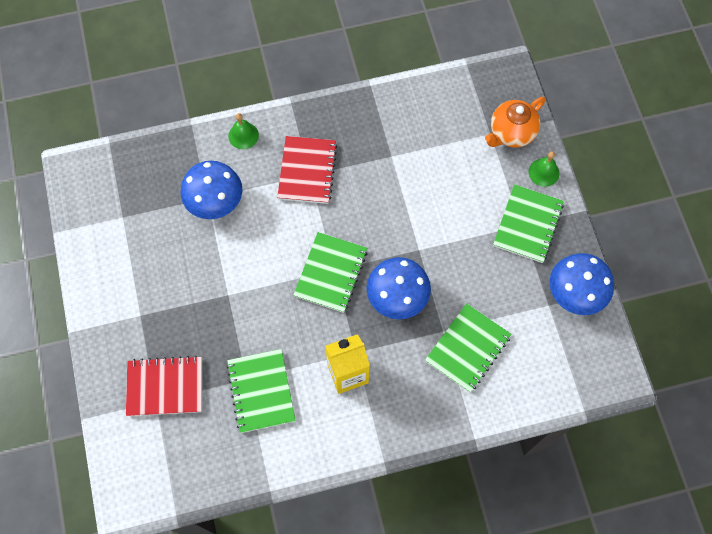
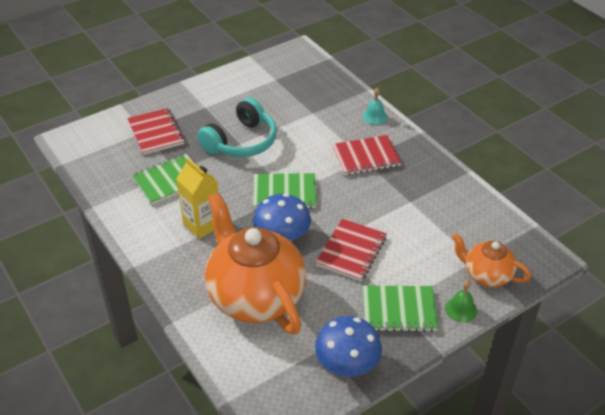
camera: 70 degrees right, 25 degrees down
blue mushroom [181,161,242,219] -> none
green bell [228,113,259,149] -> turquoise bell [362,88,388,125]
green notebook [425,303,512,393] -> orange teapot [205,192,306,335]
none -> turquoise headphones [198,97,277,157]
none -> red notebook [315,219,387,281]

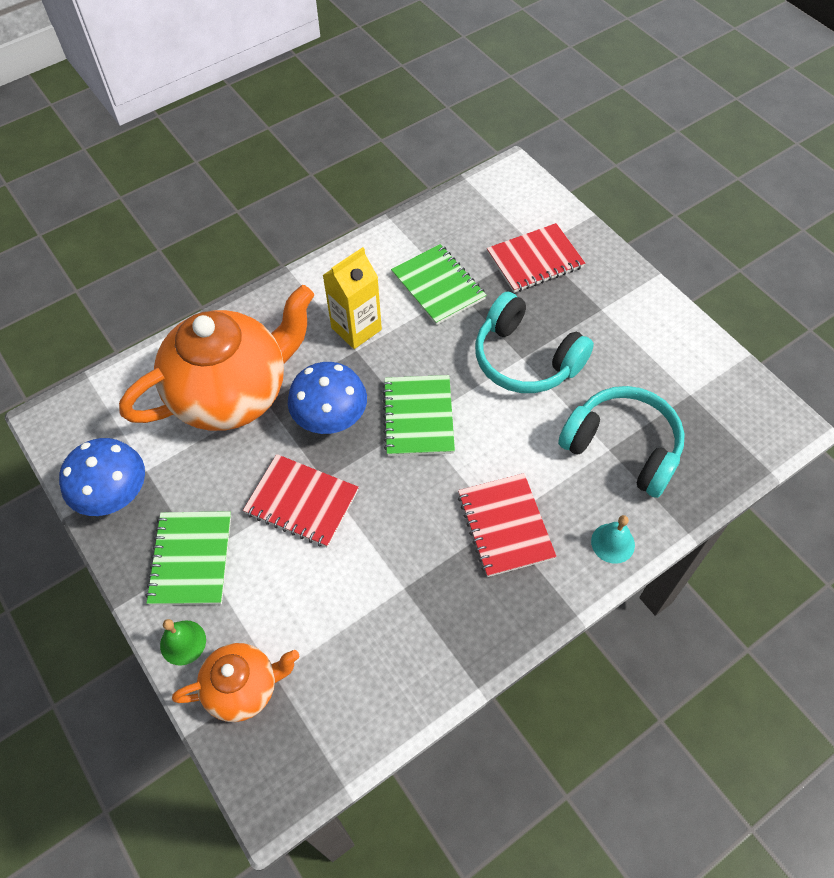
camera: 90 degrees right, 15 degrees up
orange teapot [452,233,531,287] -> orange teapot turned 45 degrees clockwise [172,643,299,722]
none -> turquoise headphones [558,386,685,498]

